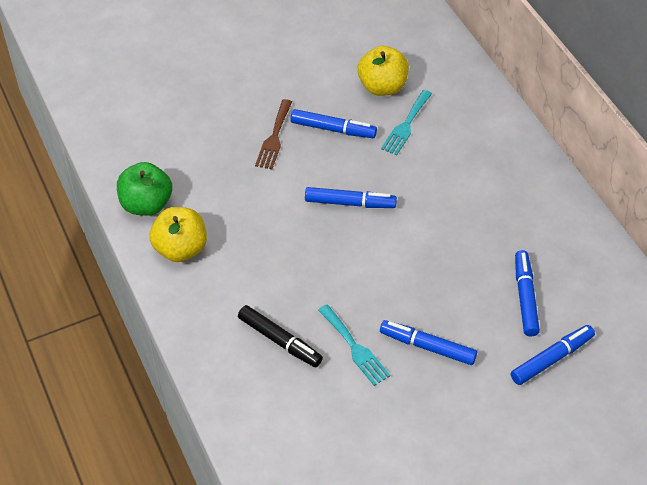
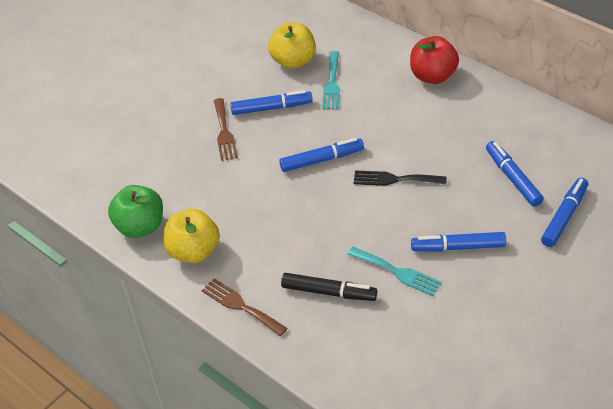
camera: 20 degrees left, 5 degrees down
none -> brown fork [202,278,287,336]
none -> black fork [354,170,447,186]
none -> red apple [410,36,459,84]

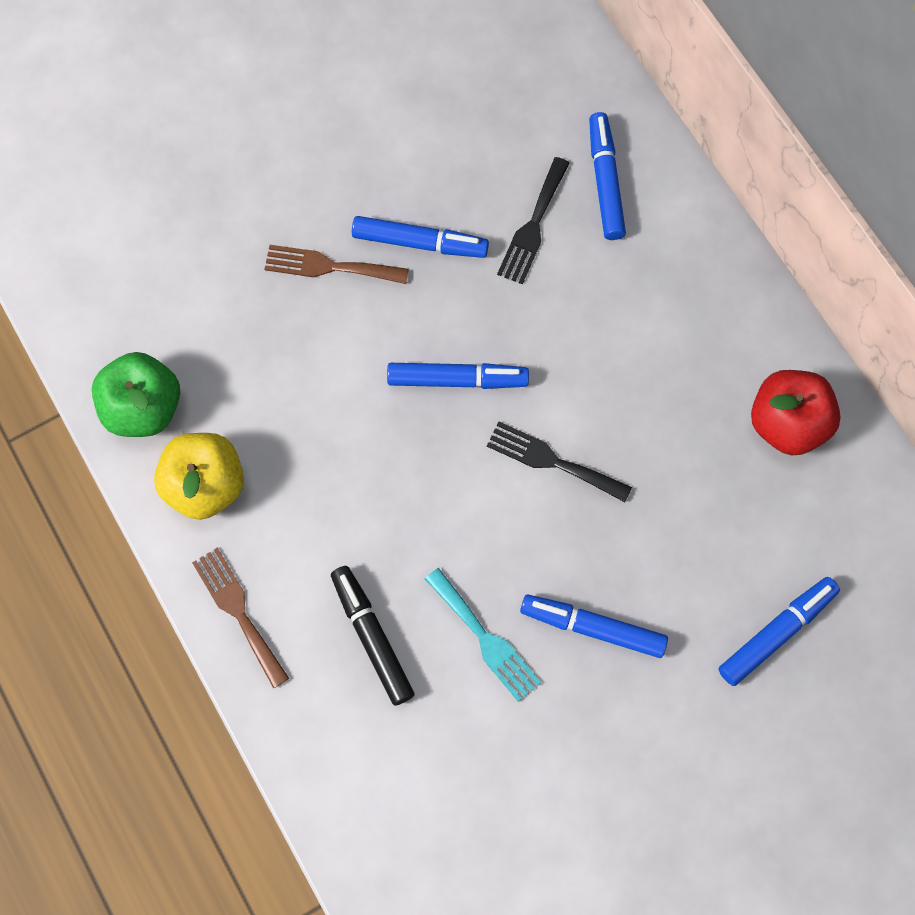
camera: 15 degrees right, 25 degrees up
brown fork [214,98,238,161] -> brown fork turned 90 degrees clockwise [264,245,409,284]
yellow apple [268,22,316,69] -> none
black marker [281,273,377,301] -> black marker turned 150 degrees counterclockwise [331,566,415,706]
turquoise fork [322,51,340,109] -> black fork [497,157,570,284]
red apple [410,36,459,84] -> red apple moved to [751,370,841,455]
blue marker [486,141,544,207] -> blue marker moved to [589,112,626,240]

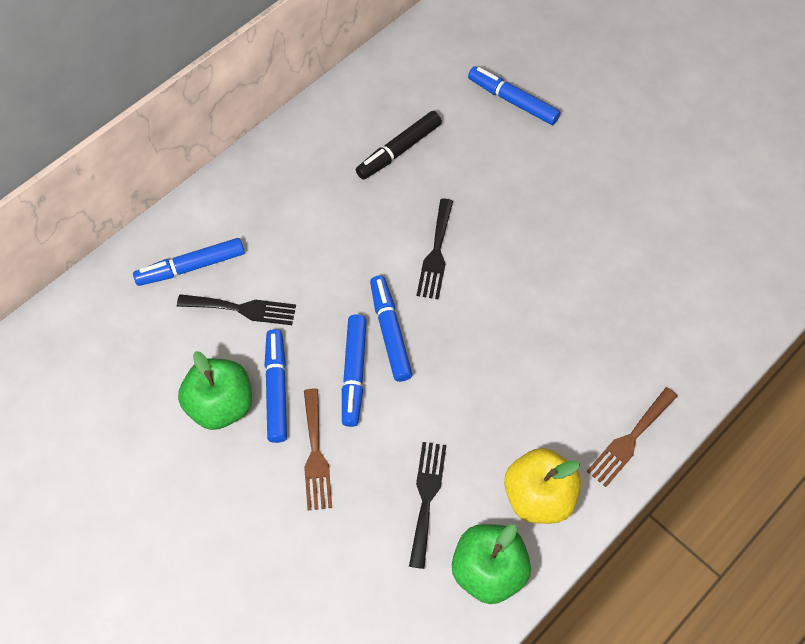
camera: 105 degrees left, 10 degrees down
black marker [331,566,415,706] -> black marker moved to [356,111,442,180]
turquoise fork [425,568,541,702] -> none
blue marker [520,595,668,658] -> blue marker moved to [342,314,367,427]
red apple [751,370,841,455] -> none
none -> green apple [178,351,252,430]
none -> black fork [409,442,446,569]

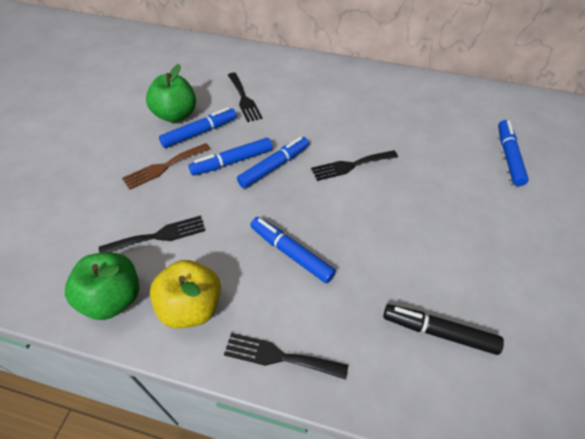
camera: 60 degrees right, 10 degrees down
blue marker [133,238,245,286] -> blue marker moved to [250,217,336,283]
black marker [356,111,442,180] -> black marker moved to [383,304,504,355]
brown fork [587,387,678,487] -> black fork [224,333,348,380]

